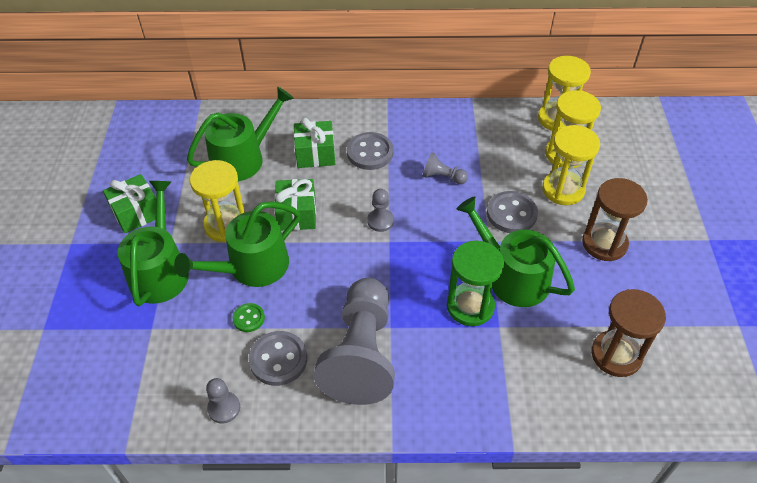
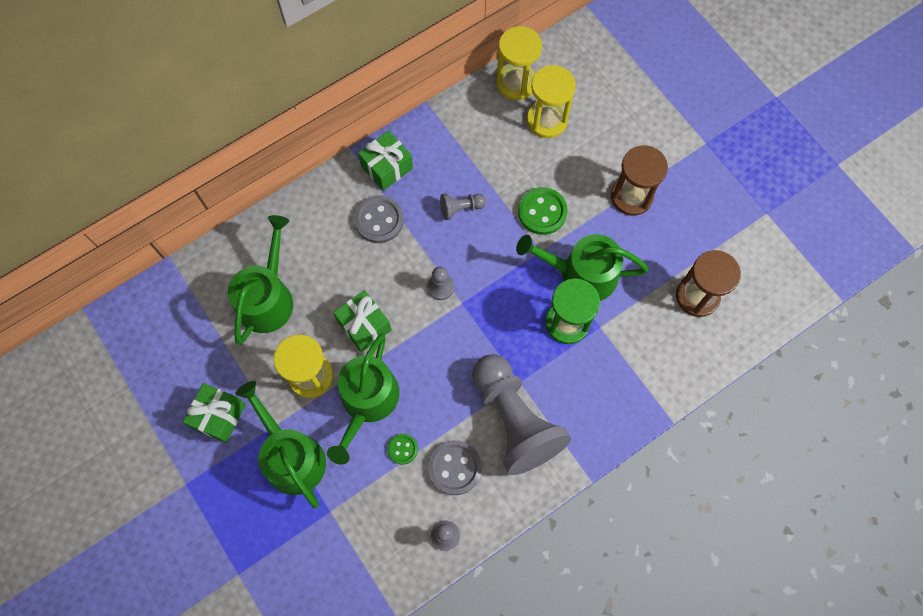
camera: 35 degrees left, 20 degrees up
green gift [294,118,335,168] -> green gift moved to [358,130,413,191]
grey button [487,191,538,233] -> green button [518,187,568,235]
yellow hourglass [542,125,600,205] -> none

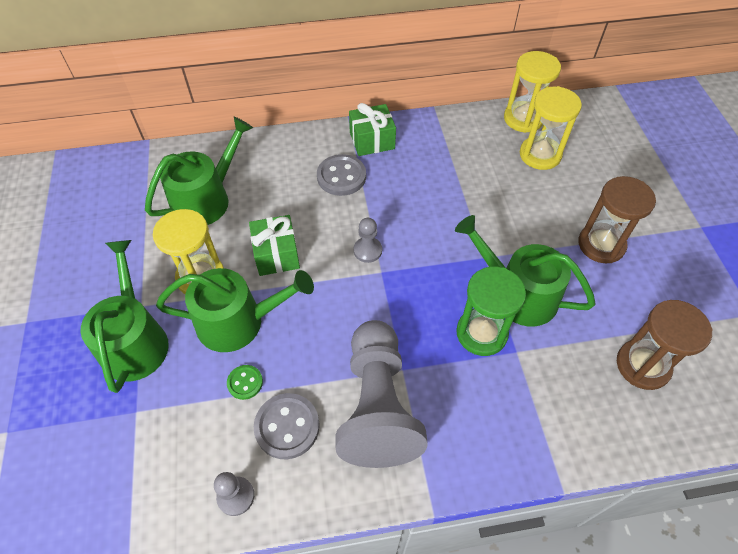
camera: 25 degrees right, 15 degrees down
green gift [183,383,246,443] -> none
green watering can [327,333,399,465] -> green watering can turned 135 degrees counterclockwise [156,268,314,352]
grey pawn [440,194,486,220] -> none
green button [518,187,568,235] -> none

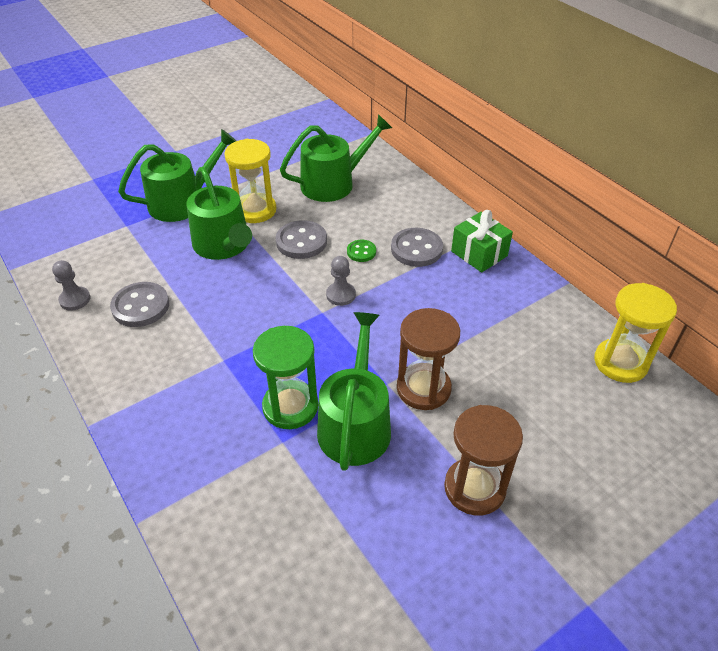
camera: 65 degrees right, 10 degrees down
green watering can [145,117,253,225] -> green watering can turned 45 degrees counterclockwise [280,114,392,202]
green button [227,365,263,400] -> green button moved to [347,240,376,262]
green gift [249,215,300,276] -> grey button [276,220,327,259]
grey pawn [335,320,428,468] -> none
yellow hourglass [520,86,582,170] -> none
brown hourglass [617,300,712,390] -> brown hourglass moved to [397,308,460,410]

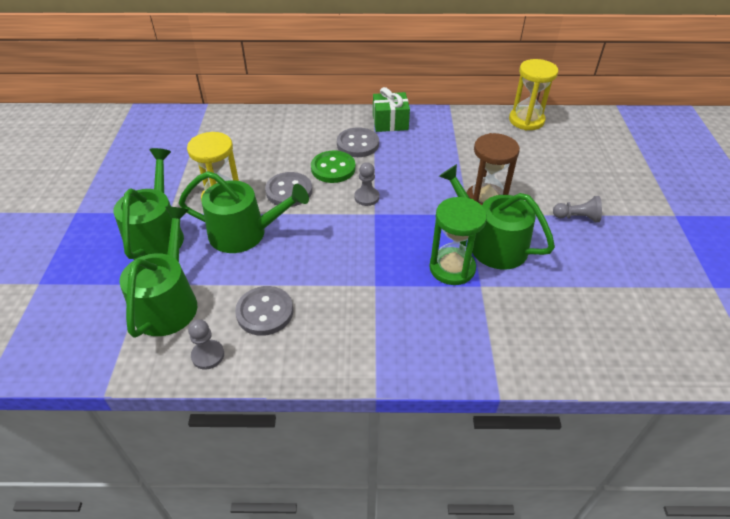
camera: 55 degrees left, 0 degrees up
green watering can [280,114,392,202] -> green watering can moved to [119,207,197,338]
green button [347,240,376,262] -> green button [311,150,355,183], size x1.76
brown hourglass [444,405,523,516] -> grey pawn [553,196,602,222]

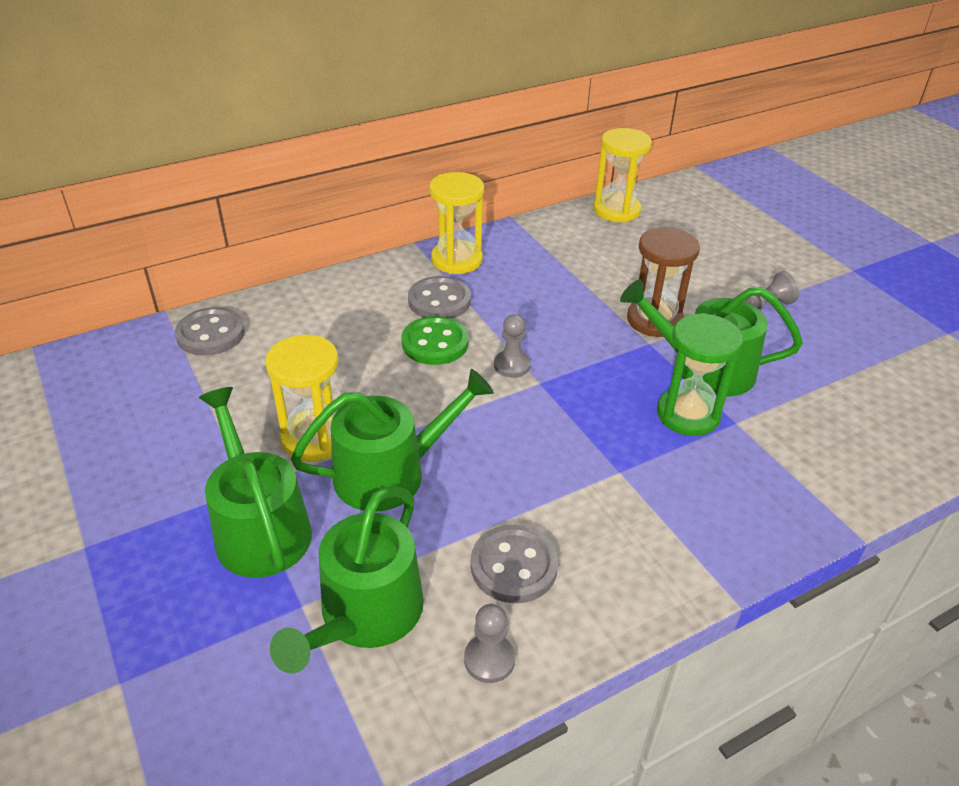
camera: 30 degrees left, 5 degrees down
green watering can [119,207,197,338] -> green watering can turned 135 degrees counterclockwise [270,486,424,673]
grey button [265,172,312,207] -> grey button moved to [175,307,245,356]
green gift [373,87,410,132] -> yellow hourglass [429,172,484,274]

